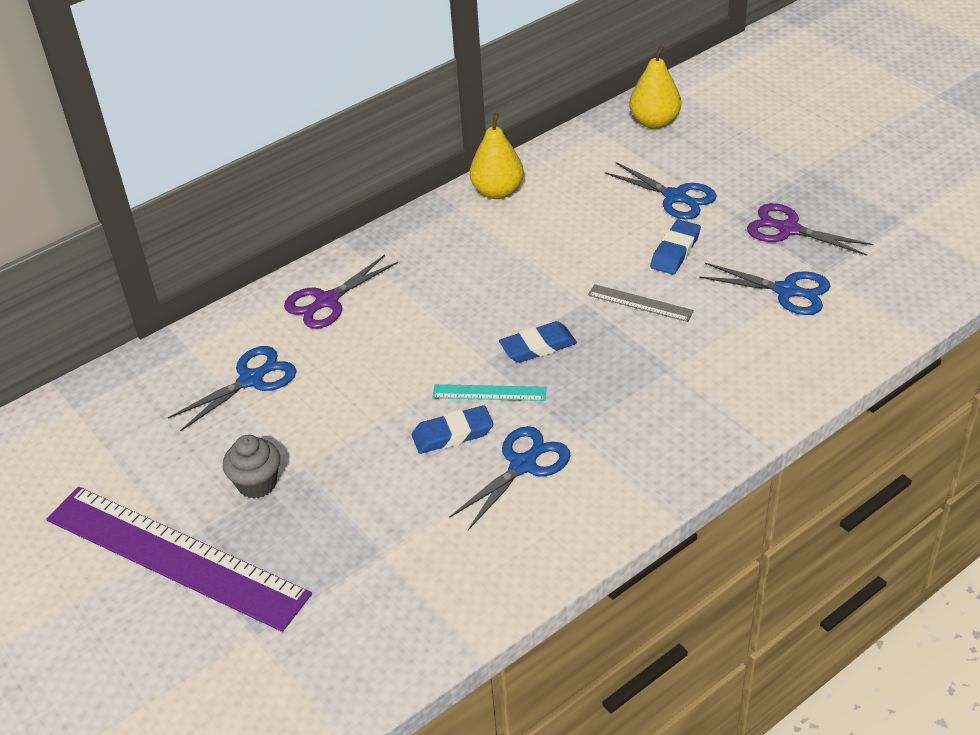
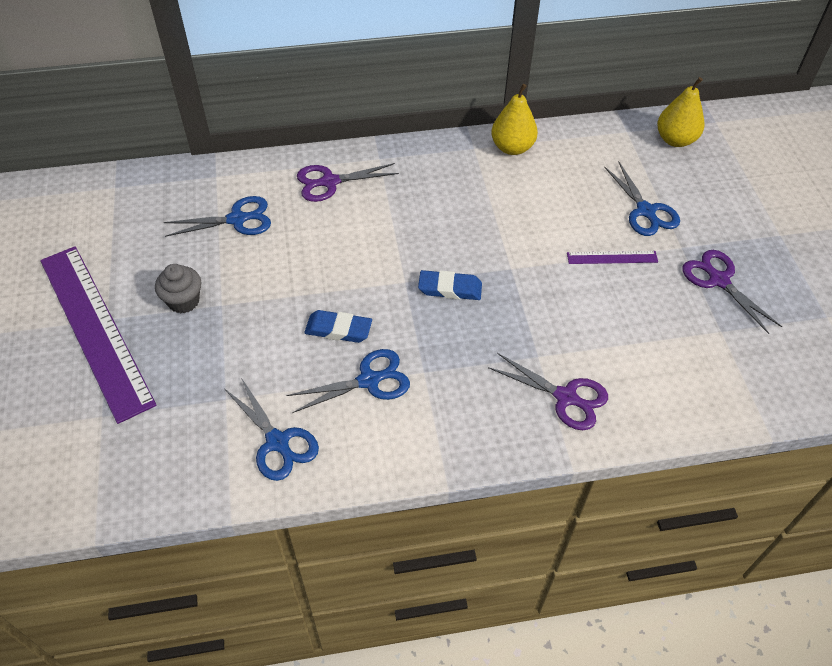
camera: 25 degrees right, 10 degrees up
turquoise ruler [432,384,546,401] -> none
grey ruler [588,284,694,322] -> none
blue eraser [650,219,701,274] -> purple ruler [567,251,658,264]
blue scissors [699,263,830,315] -> blue scissors moved to [224,379,319,481]
none -> purple scissors [488,353,608,430]

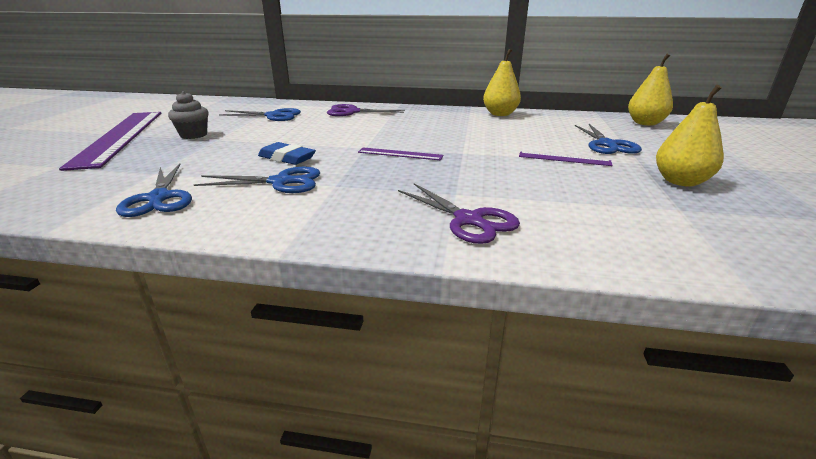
camera: 20 degrees right, 25 degrees down
blue eraser [418,270,482,300] -> purple ruler [358,147,444,160]
purple scissors [682,250,782,334] -> yellow pear [656,85,724,187]

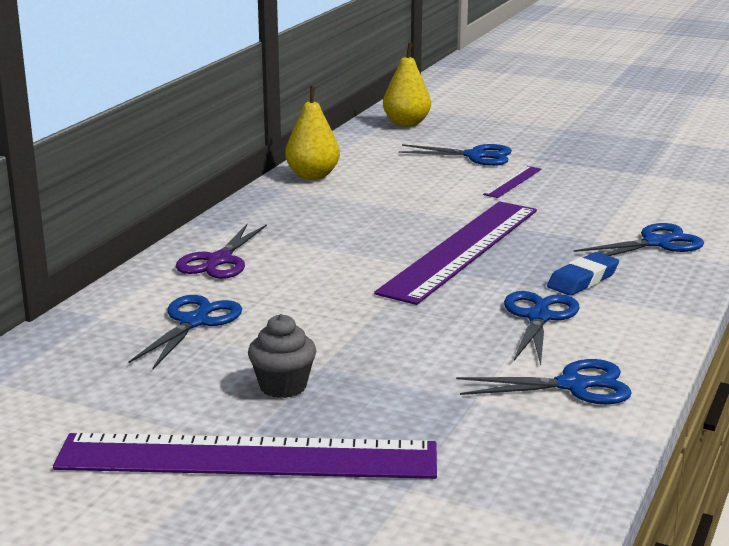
camera: 75 degrees left, 5 degrees down
blue eraser [258,142,316,165] -> blue eraser moved to [547,252,619,296]
purple ruler [358,147,444,160] -> purple ruler [374,201,537,305], size x2.41
purple scissors [398,183,520,244] -> blue scissors [574,223,704,256]
yellow pear [656,85,724,187] -> none

